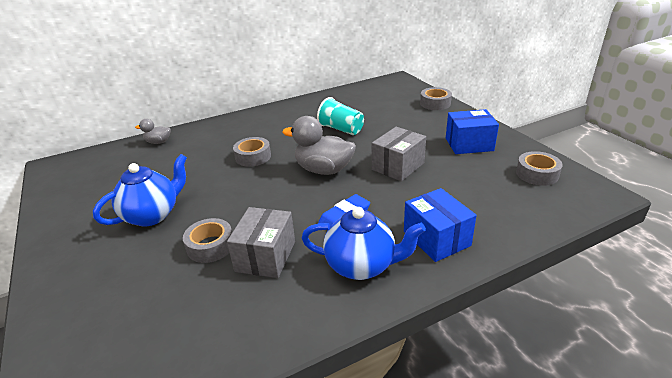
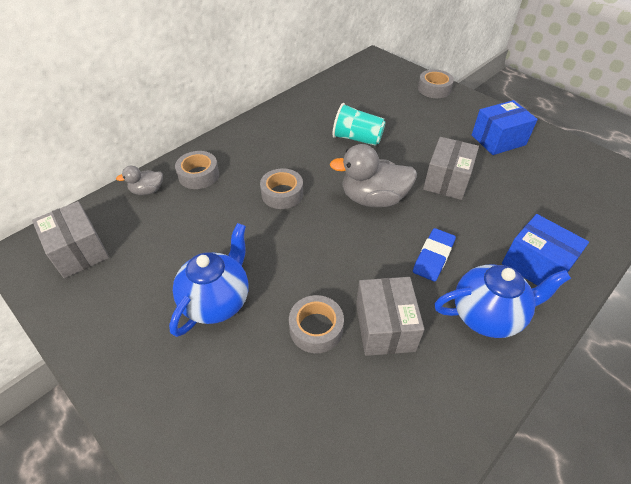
camera: 20 degrees left, 15 degrees up
grey tape [516,151,563,186] -> grey tape moved to [175,151,219,189]
none -> grey box [32,201,109,279]

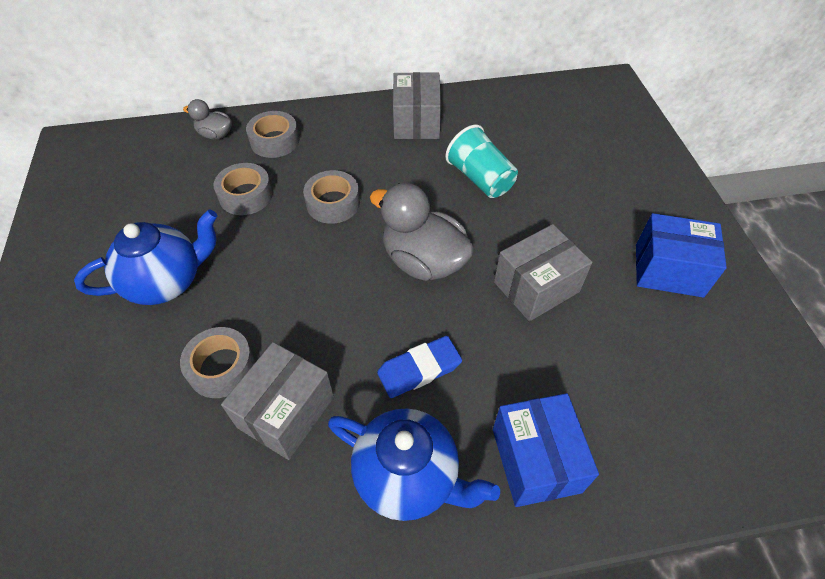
camera: 35 degrees right, 5 degrees up
grey box [32,201,109,279] -> grey box moved to [393,72,441,139]
grey tape [418,69,454,98] -> grey tape moved to [213,163,273,215]

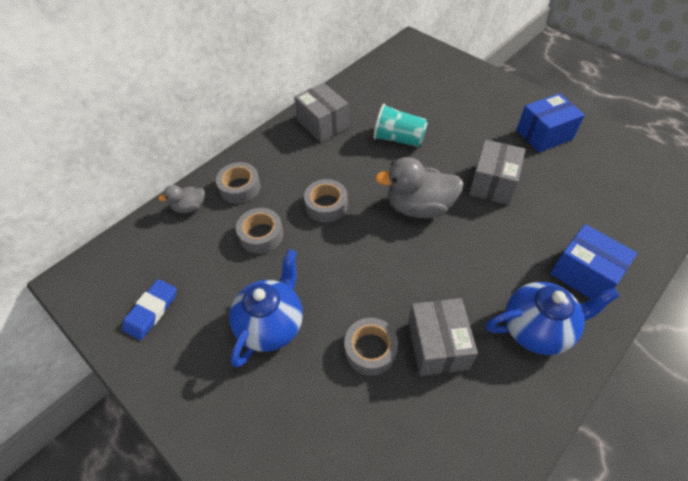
camera: 35 degrees left, 0 degrees up
blue eraser [377,336,462,398] -> blue eraser moved to [122,279,176,340]

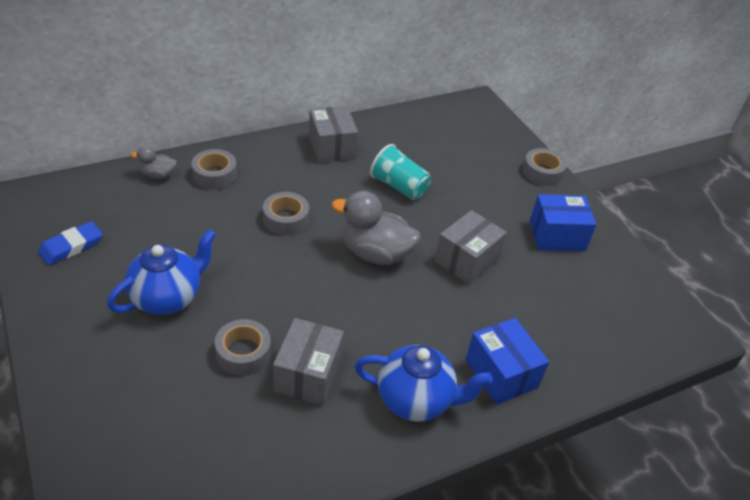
camera: 15 degrees right, 10 degrees down
grey tape [236,208,283,254] -> grey tape moved to [522,148,567,186]

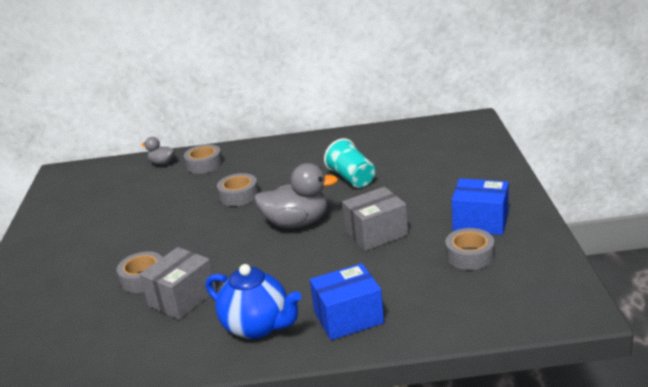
camera: 30 degrees right, 15 degrees down
blue eraser [38,221,103,265] -> none
blue teapot [107,229,216,315] -> none
grey box [309,106,358,163] -> none
grey duck [331,191,420,265] -> grey duck turned 135 degrees clockwise [254,163,338,229]
blue box [466,318,549,404] -> blue box turned 75 degrees clockwise [310,263,384,340]
grey tape [522,148,567,186] -> grey tape moved to [445,228,494,270]

